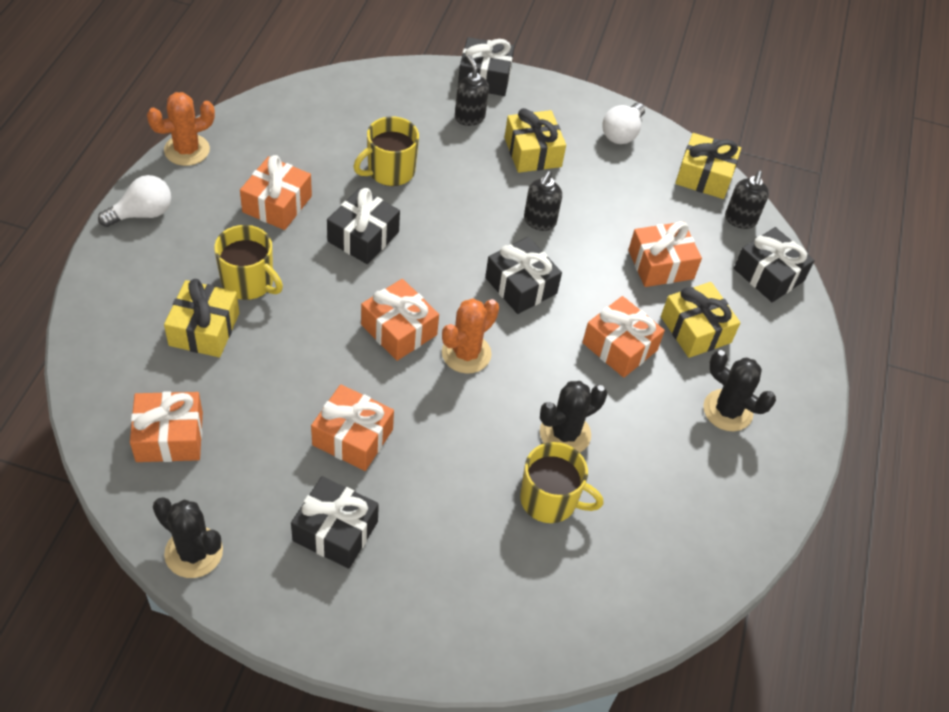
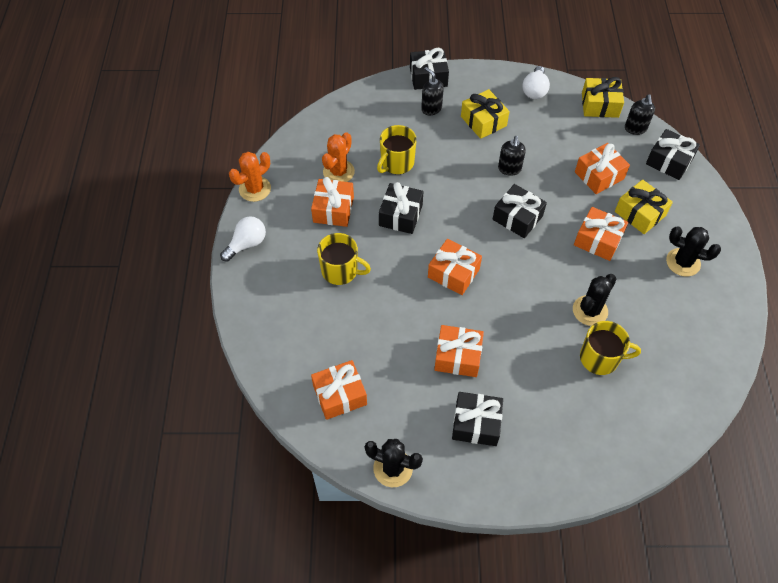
camera: 10 degrees left, 5 degrees up
yellow gift [164,279,239,357] -> none
orange cactus [442,298,499,374] -> orange cactus moved to [322,132,355,182]

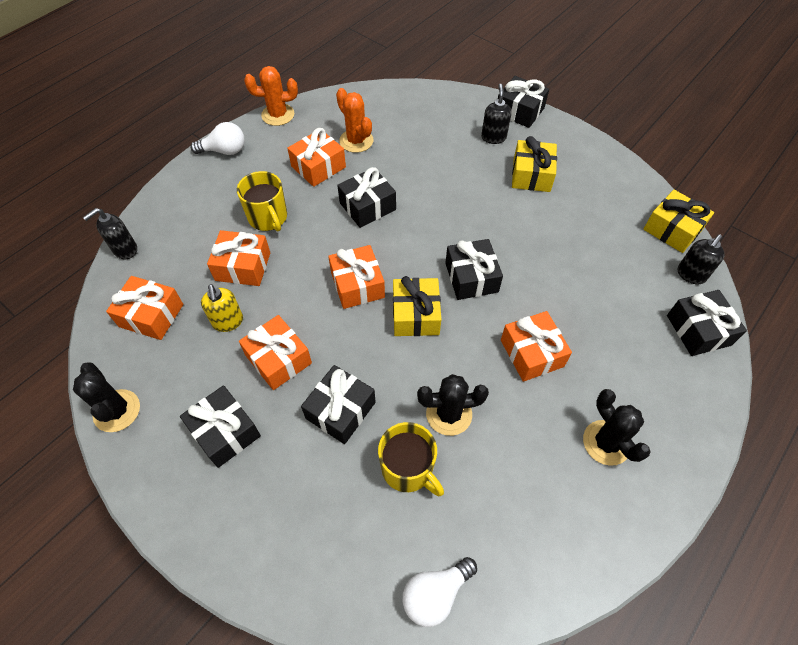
camera: 40 degrees right, 0 degrees up
orange cactus [322,132,355,182] -> orange cactus turned 75 degrees clockwise [336,88,373,153]
yellow mug [377,125,417,174] -> none
black soap dispenser [498,136,526,176] -> black soap dispenser moved to [83,208,137,259]
white light bulb [522,66,550,99] -> white light bulb moved to [403,557,477,627]
orange gift [575,143,630,194] -> orange gift moved to [207,230,270,286]
yellow gift [615,179,673,234] -> yellow gift moved to [393,276,441,336]
none -> yellow soap dispenser [201,284,243,332]
none -> black gift [301,365,376,444]

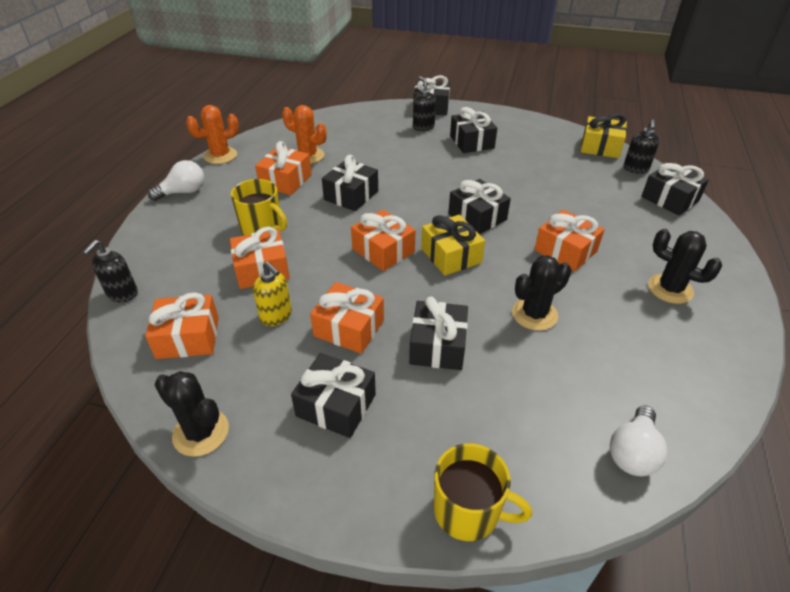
camera: 25 degrees left, 15 degrees down
yellow mug [378,422,444,496] -> yellow mug moved to [434,443,532,541]
yellow gift [512,136,557,192] -> black gift [450,107,497,153]

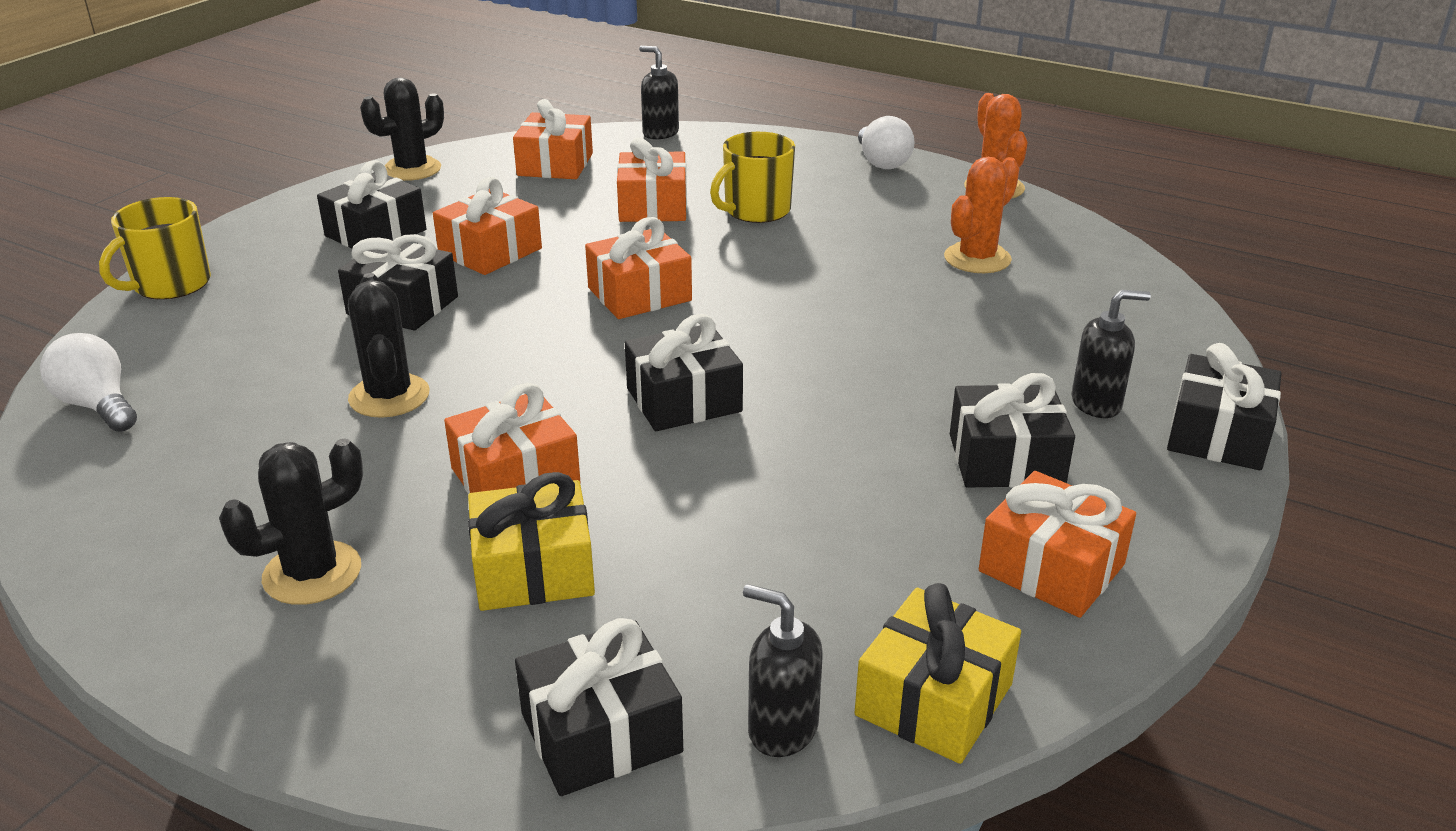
camera: 105 degrees right, 10 degrees down
yellow soap dispenser [253,261,292,326] -> none
orange gift [255,141,312,195] -> orange gift moved to [979,471,1136,618]
black gift [322,155,378,211] -> none
yellow gift [421,214,485,276] -> yellow gift moved to [468,472,595,611]

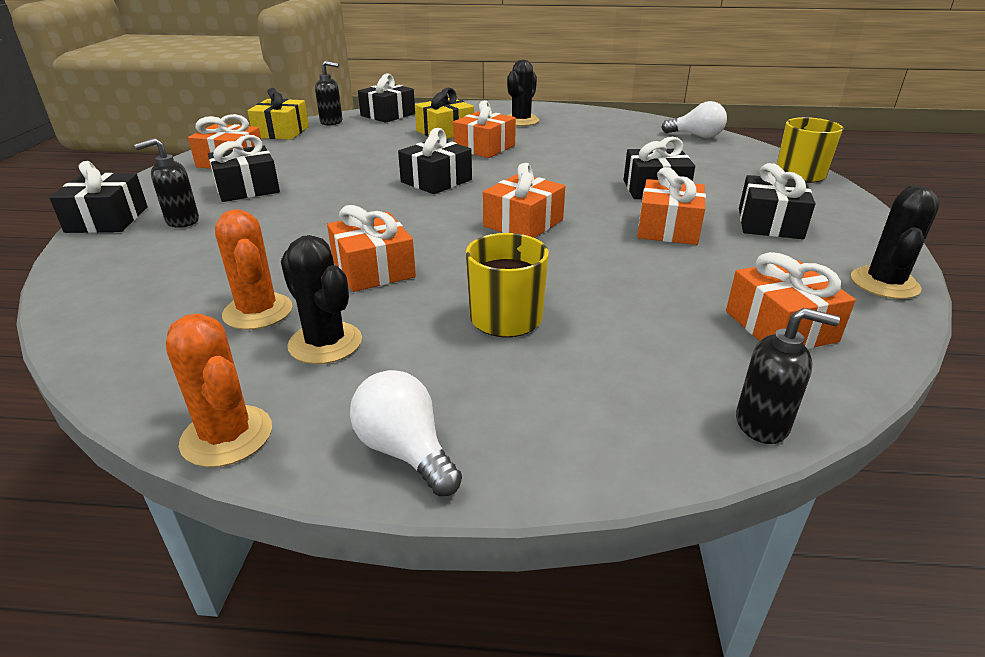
camera: 155 degrees right, 0 degrees up
black cactus [348,273,430,418] -> black cactus moved to [281,235,362,364]
orange gift [617,138,687,222] -> orange gift moved to [327,205,416,292]
orange cactus [944,157,1020,273] -> orange cactus turned 45 degrees counterclockwise [215,209,292,330]

